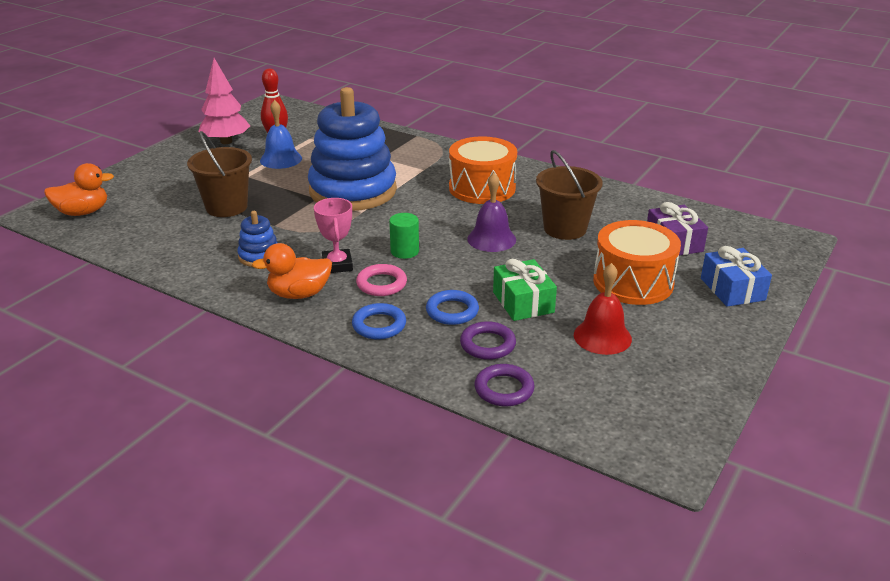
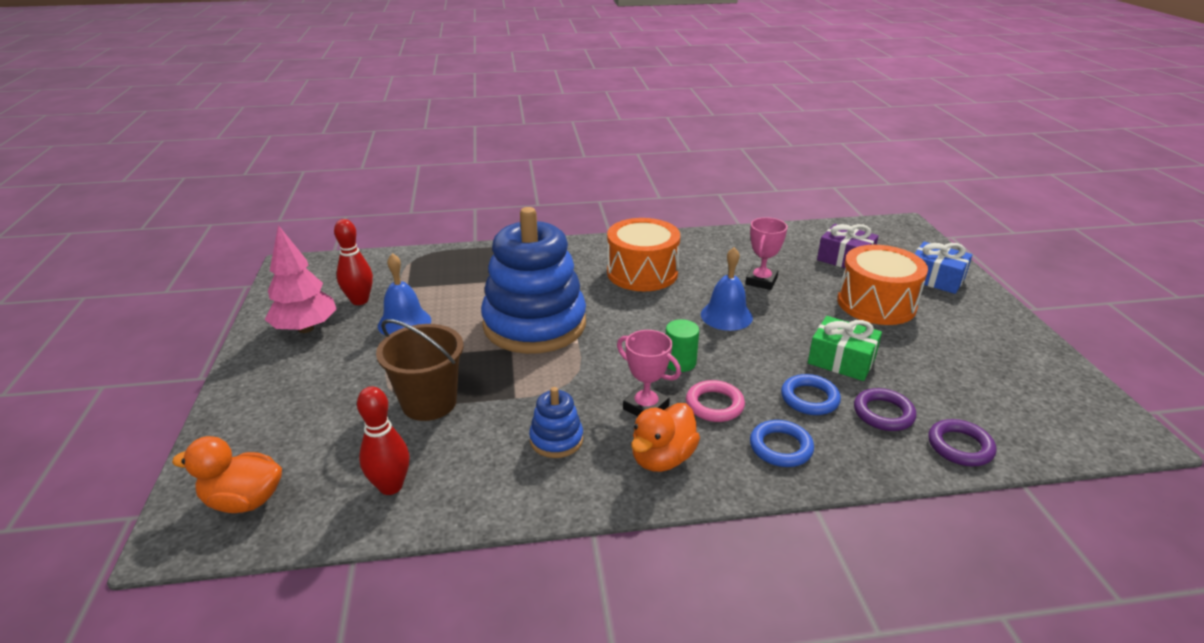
camera: 40 degrees left, 0 degrees up
orange duck [44,163,114,216] -> orange duck turned 120 degrees counterclockwise [172,436,282,513]
purple bell [467,173,516,252] -> blue bell [701,247,753,331]
brown bucket [536,150,603,240] -> pink trophy [745,217,788,290]
red bell [574,263,632,355] -> none
none -> red bowling pin [357,386,410,495]

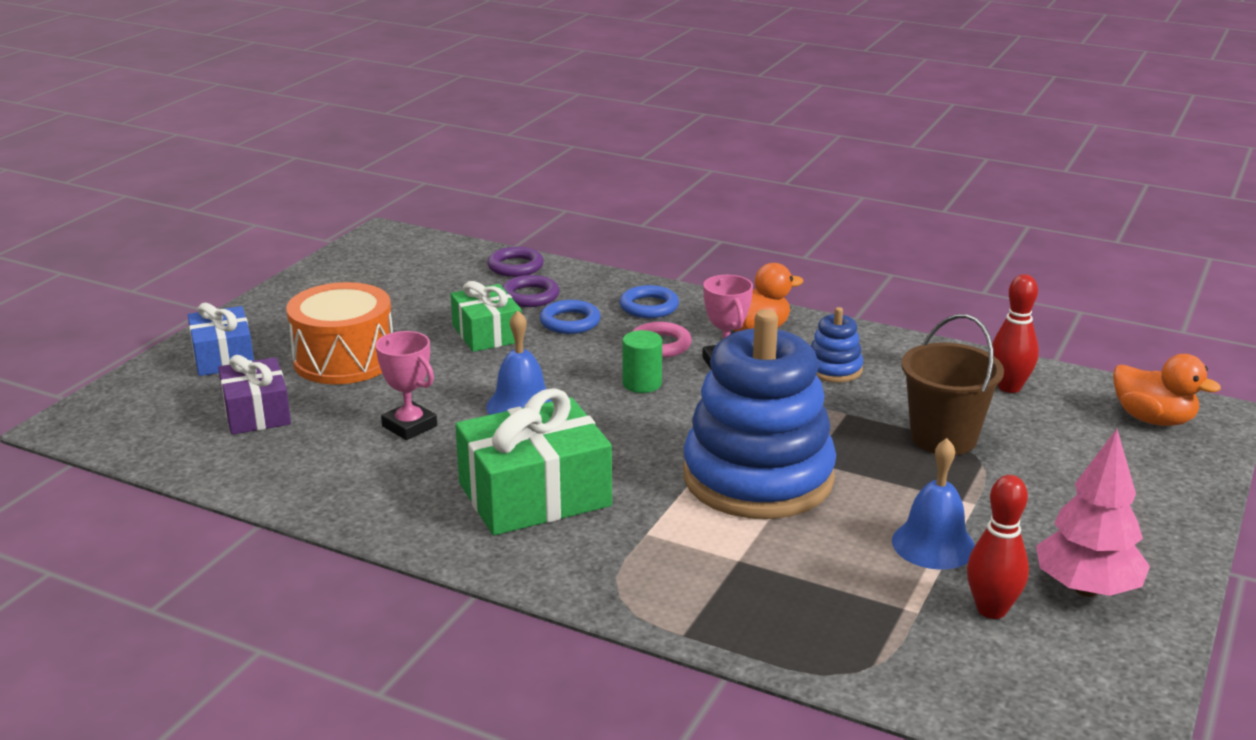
camera: 145 degrees left, 5 degrees down
orange drum [607,218,680,291] -> green gift [455,388,612,535]
pink trophy [745,217,788,290] -> pink trophy turned 75 degrees clockwise [376,331,437,440]

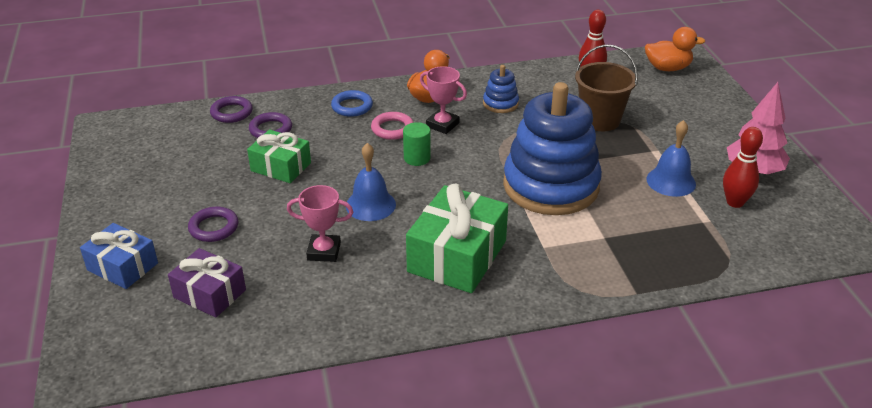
camera: 40 degrees left, 10 degrees up
orange drum [286,282,393,384] -> purple ring [188,207,238,242]
blue ring [540,300,601,334] -> none

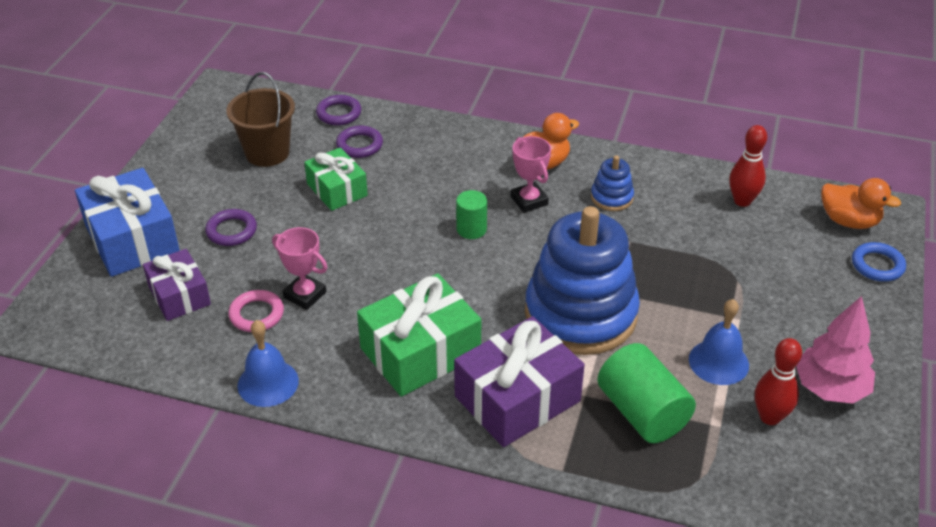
camera: 30 degrees right, 5 degrees up
blue gift [80,223,158,289] -> blue gift [75,168,180,277], size x1.61
blue ring [331,90,373,117] -> blue ring moved to [852,242,906,282]
blue bell [346,143,396,221] -> blue bell moved to [237,320,299,407]
pink ring [371,112,414,140] -> pink ring moved to [228,290,284,332]
brown bucket [575,44,638,131] -> brown bucket moved to [226,72,295,167]
none -> purple gift [454,316,585,447]
none -> green cylinder [597,343,696,443]

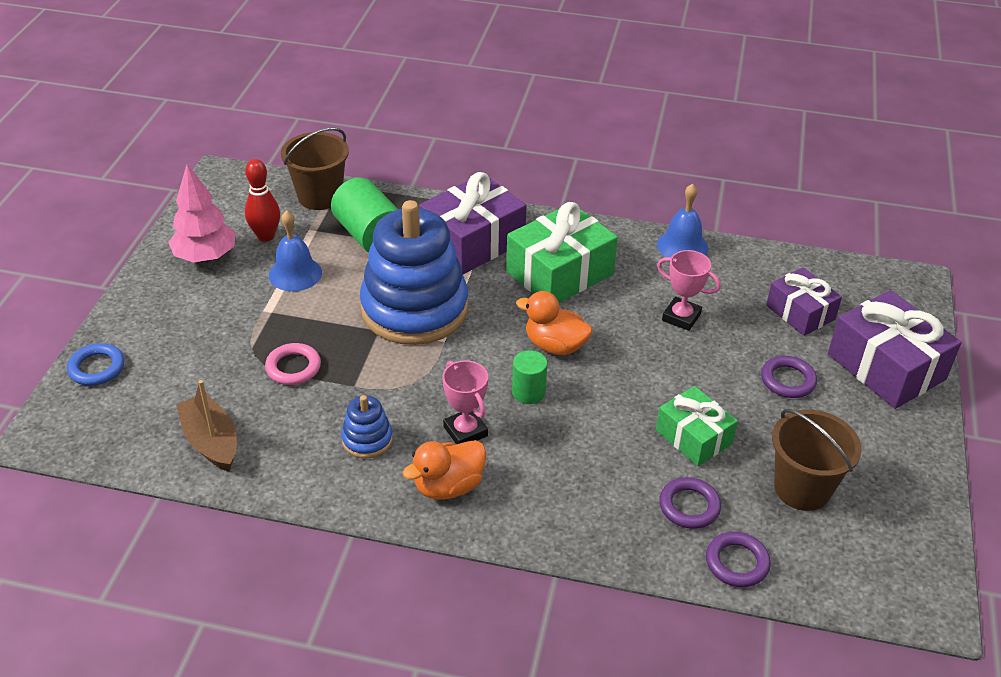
camera: 175 degrees right, 0 degrees up
blue gift [75,168,180,277] -> purple gift [828,290,961,409]
pink ring [228,290,284,332] -> pink ring moved to [265,343,321,385]
red bowling pin [729,125,767,207] -> brown boat [176,380,237,472]
orange duck [821,178,901,229] -> orange duck moved to [516,291,593,355]
none -> brown bucket [281,127,349,210]

